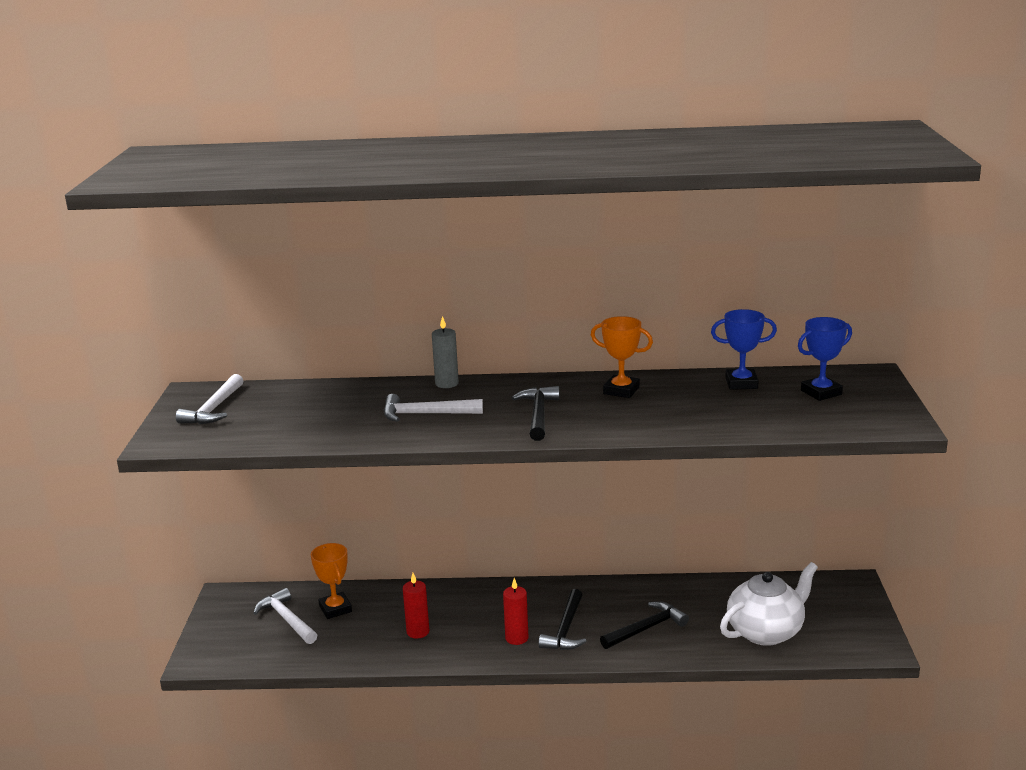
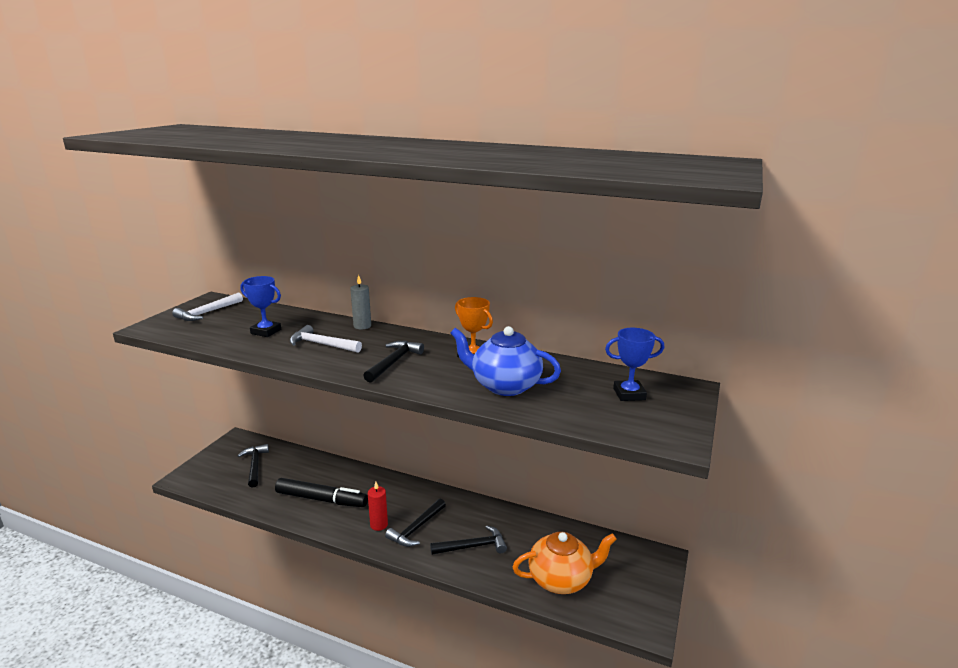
camera: 20 degrees right, 0 degrees up
white hammer [253,588,317,644] -> black hammer [237,444,269,488]
orange trophy [311,543,352,619] -> none
red candle [403,573,429,638] -> black marker [275,478,368,507]
blue trophy [711,309,777,390] -> blue trophy moved to [240,276,281,337]
white teapot [720,562,818,646] -> orange teapot [513,532,617,594]
none -> blue teapot [451,326,561,396]

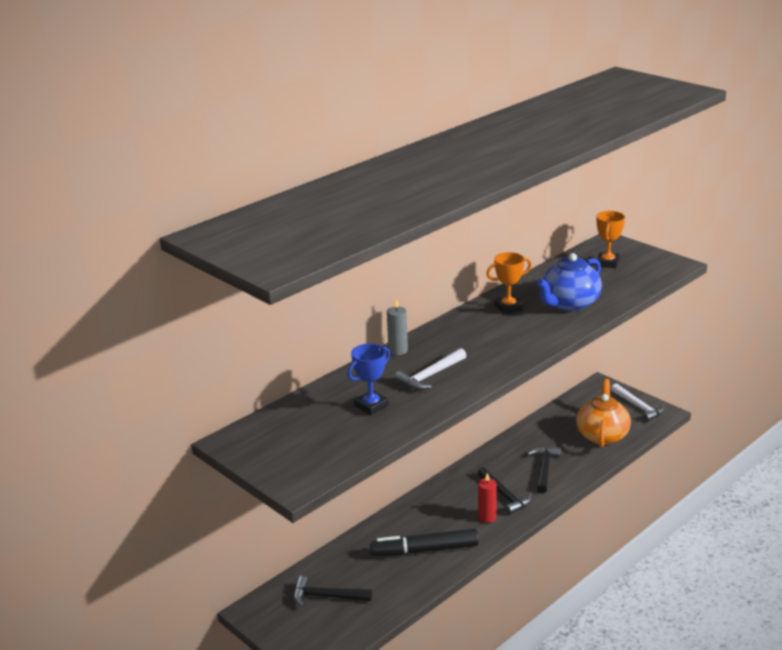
camera: 65 degrees left, 5 degrees up
white hammer [172,293,243,321] -> white hammer moved to [611,384,665,422]
black marker [275,478,368,507] -> black marker turned 135 degrees counterclockwise [370,529,479,556]
black hammer [363,341,424,383] -> none
blue trophy [605,328,664,401] -> orange trophy [596,211,625,268]

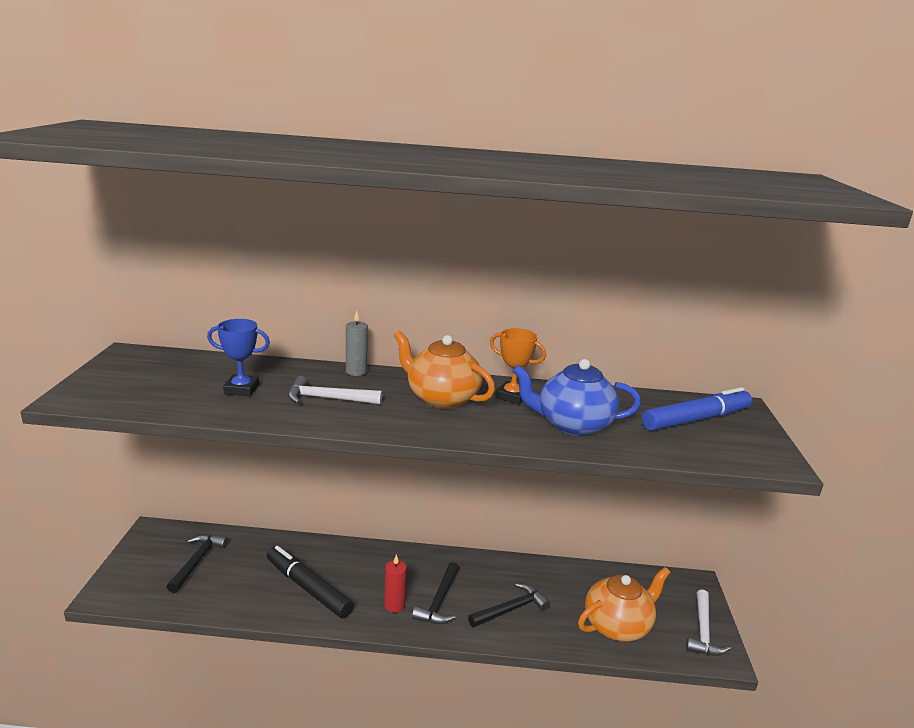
camera: 45 degrees right, 5 degrees down
black hammer [294,576,372,607] -> black hammer turned 45 degrees clockwise [167,534,228,593]
orange trophy [596,211,625,268] -> blue marker [642,387,752,431]
none -> orange teapot [394,330,495,409]

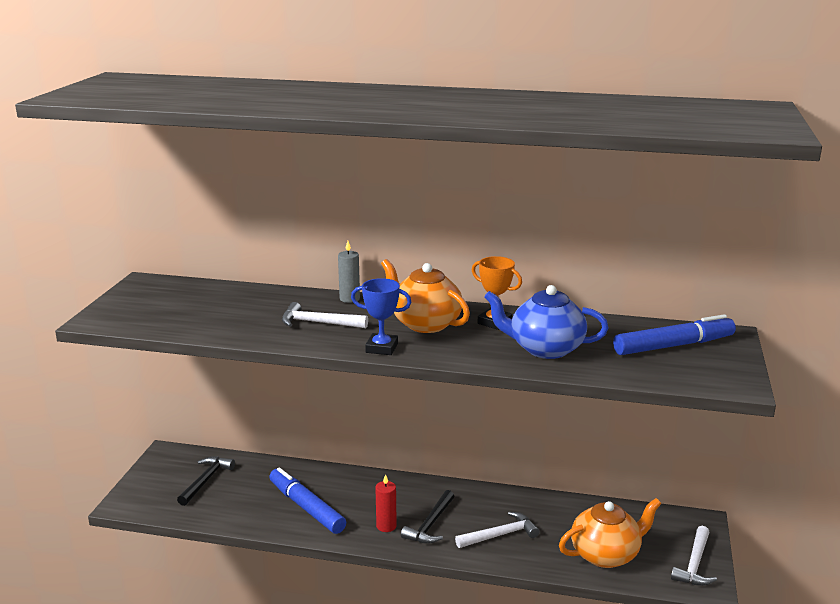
camera: 10 degrees right, 0 degrees up
blue trophy [207,319,270,396] -> blue trophy moved to [351,278,411,355]
black marker [267,546,354,618] -> blue marker [269,467,346,534]
black hammer [468,583,550,627] -> white hammer [455,512,540,548]

